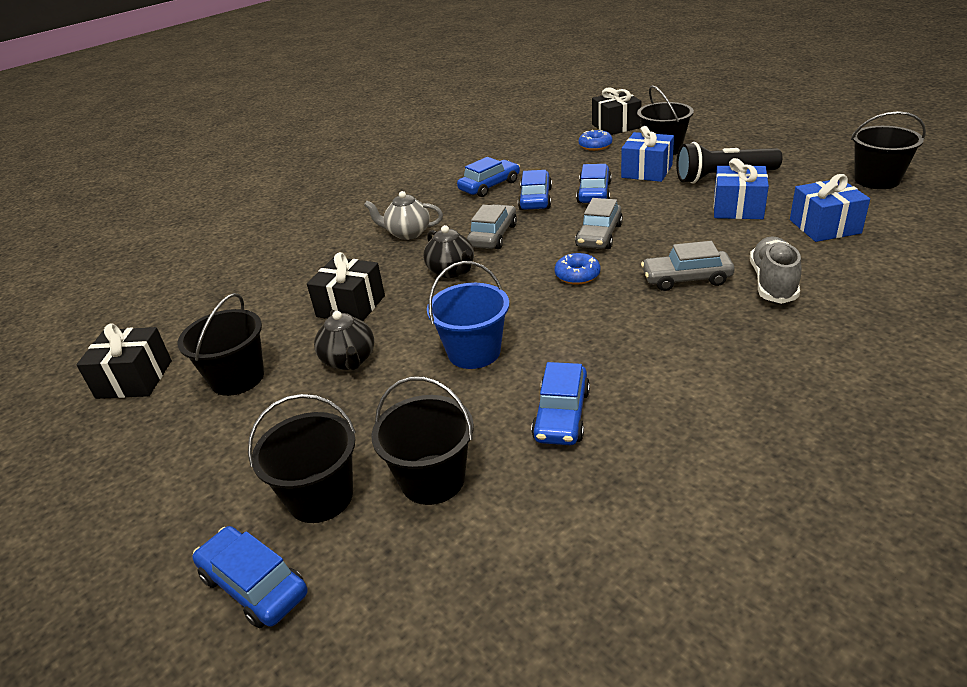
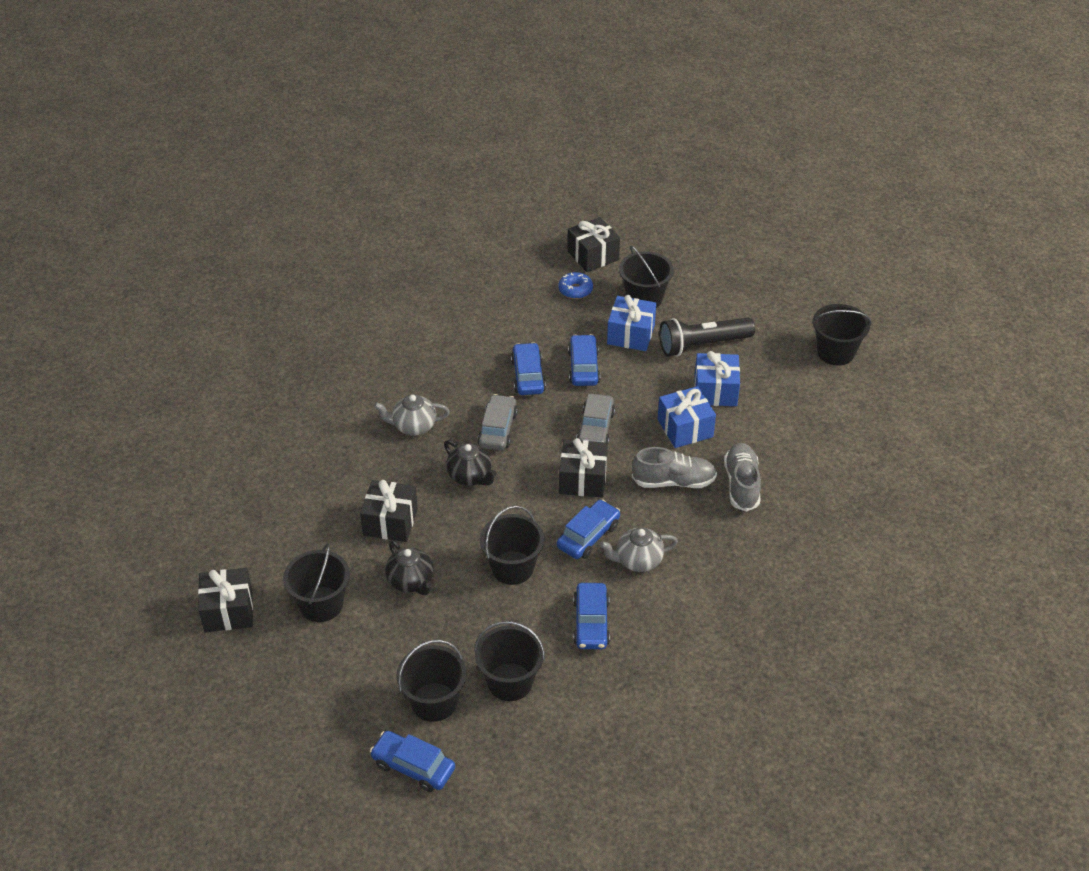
camera: 15 degrees left, 10 degrees up
blue bucket [427,261,509,369] -> black bucket [480,505,544,585]
blue car [457,157,520,197] -> blue car moved to [557,499,620,559]
blue donut [555,253,600,284] -> black gift [559,438,608,498]
grey car [641,241,735,291] -> grey shoe [632,447,717,488]
blue gift [790,174,870,242] -> blue gift moved to [658,386,716,448]
none -> grey teapot [600,527,678,572]

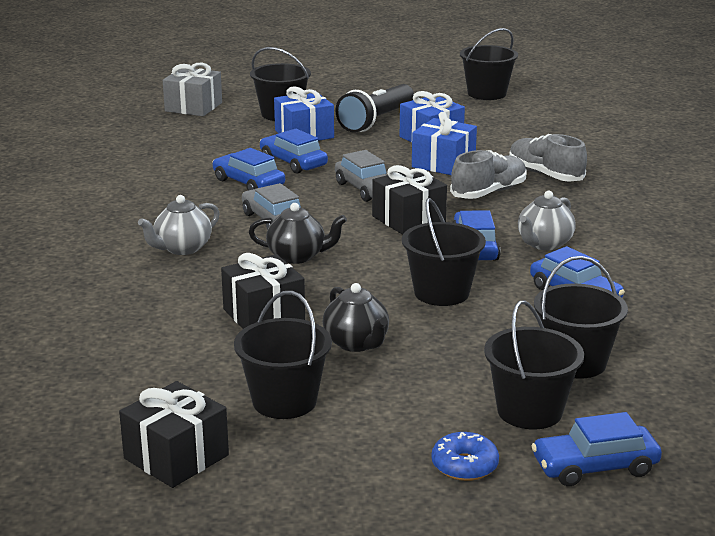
camera: 40 degrees left, 20 degrees down
black teapot [385,540,433,595] -> black teapot turned 45 degrees clockwise [323,283,389,352]
blue donut [558,272,593,299] -> blue donut moved to [432,432,499,481]
black gift [567,217,620,272] -> grey gift [163,63,222,116]

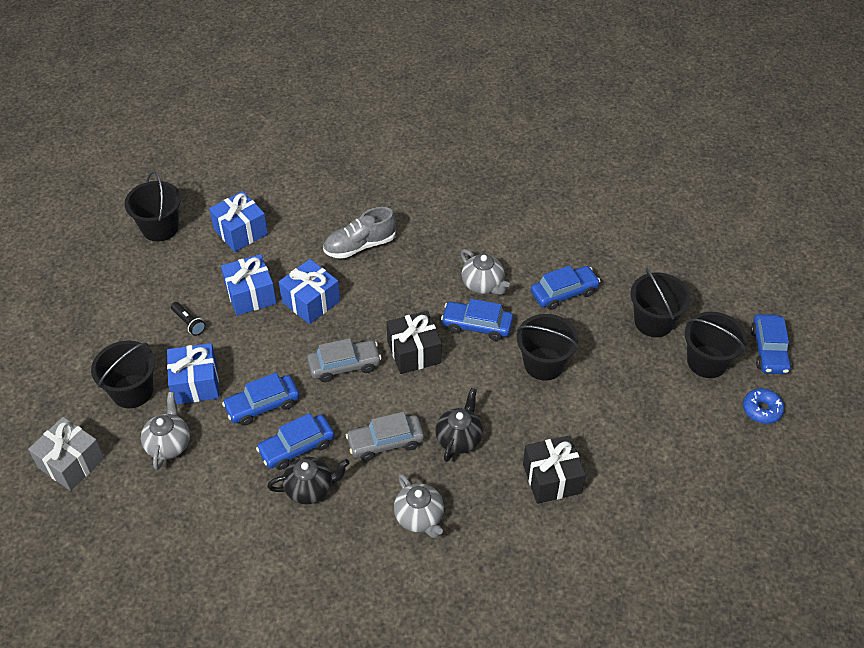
camera: 75 degrees left, 25 degrees up
black gift [119,381,229,488] -> none
black bucket [234,291,332,419] -> none
black teapot [323,283,389,352] -> black teapot moved to [267,457,349,504]
black flashlight [335,84,414,133] -> black flashlight [171,302,206,336], size x0.46
grey shoe [450,150,526,199] -> none
none -> grey teapot [141,392,190,470]
none -> blue gift [209,191,268,252]

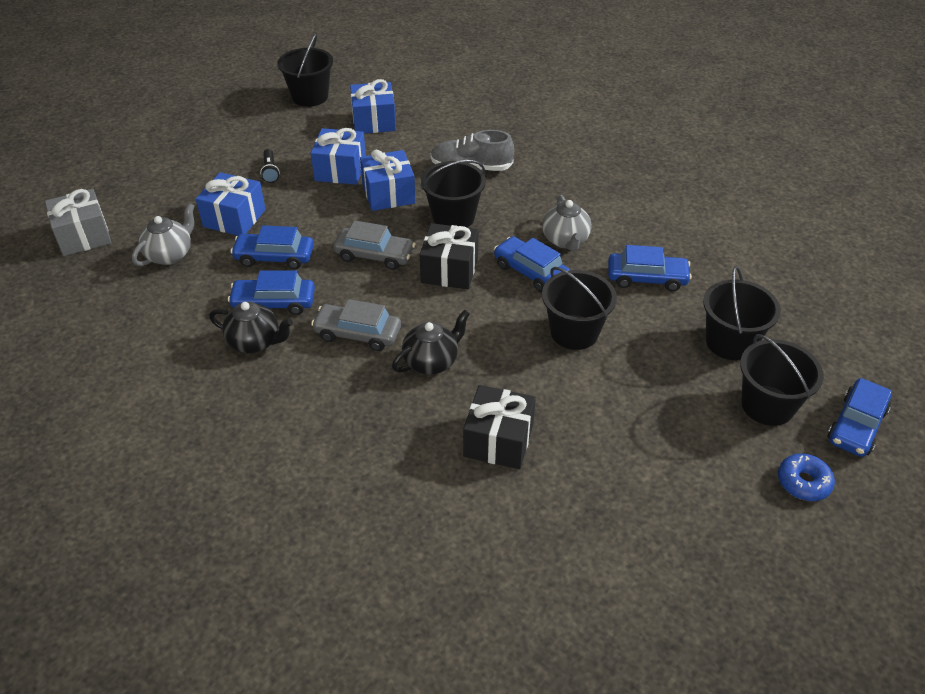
camera: 30 degrees right, 5 degrees down
black bucket [91,341,155,408] -> black bucket moved to [421,160,486,227]
grey teapot [394,474,444,538] -> none

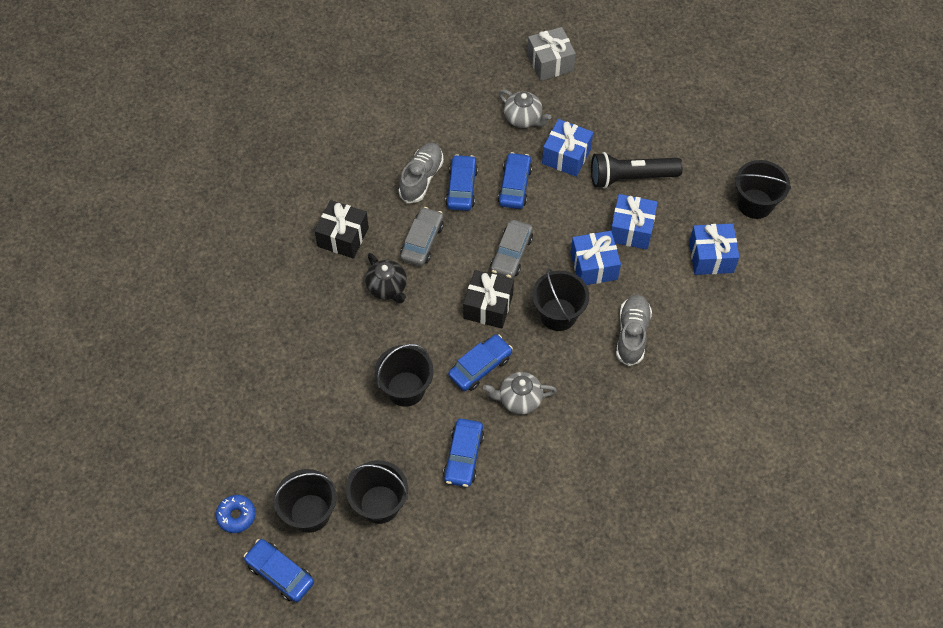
camera: 95 degrees right, 15 degrees up
black teapot [209,302,293,353] -> grey shoe [399,143,444,203]
black flashlight [260,149,280,183] -> black flashlight [591,152,683,189], size x2.18
black gift [463,385,536,469] -> black gift moved to [315,200,369,259]

